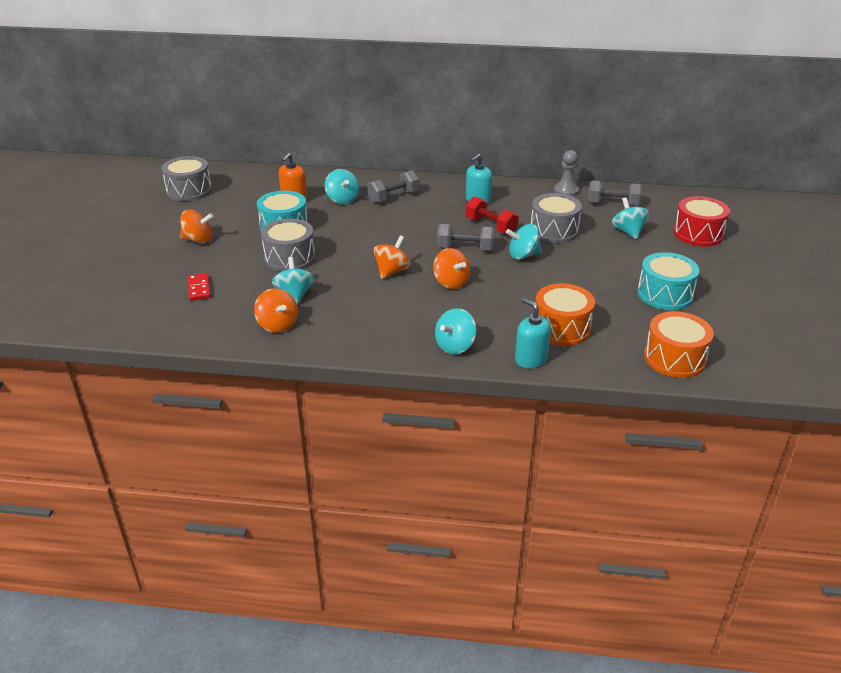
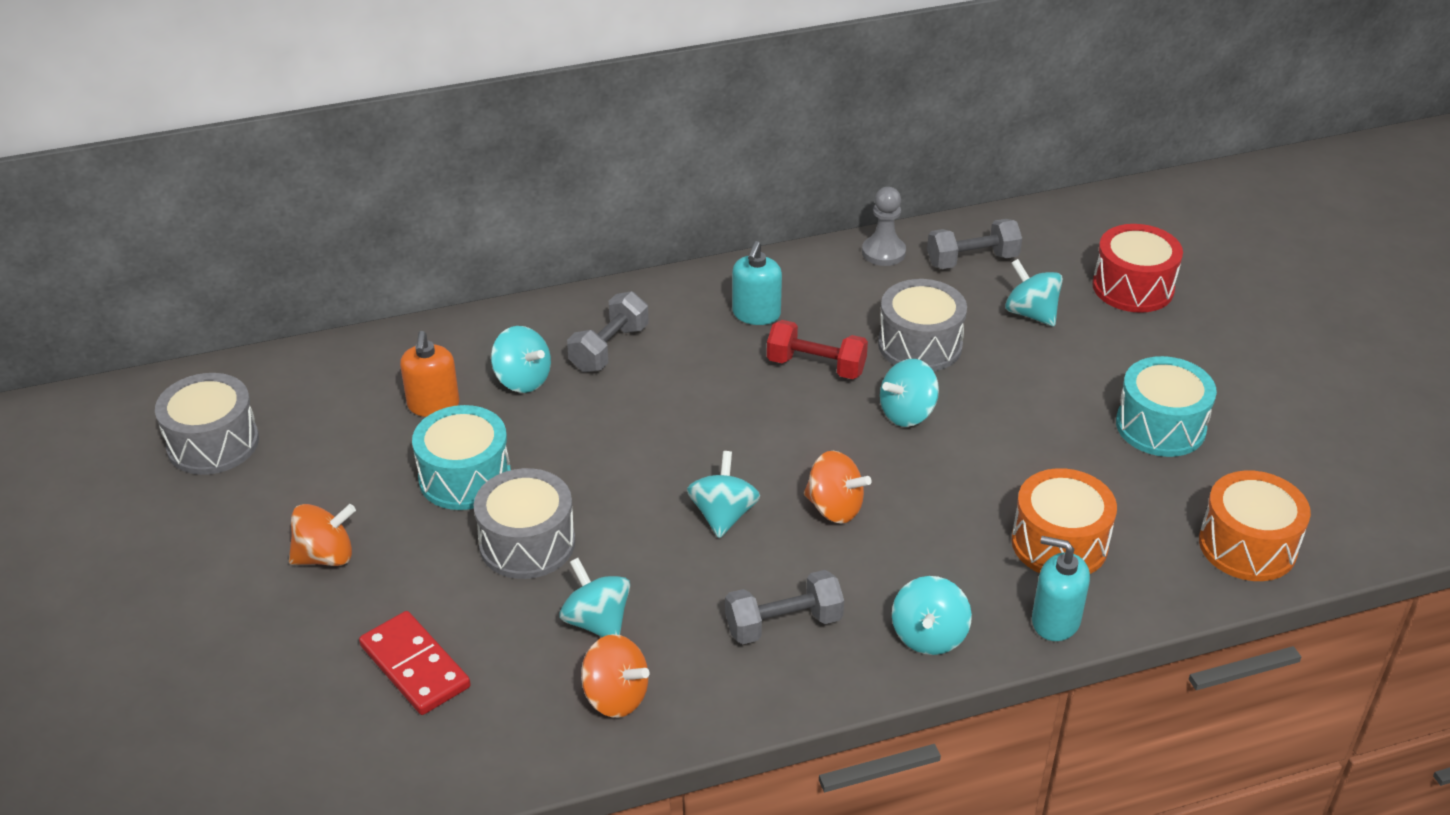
camera: 25 degrees left, 5 degrees up
red domino [188,273,211,301] -> red domino [359,611,470,715], size x1.50
orange spinning top [374,235,411,279] -> turquoise spinning top [687,451,760,538]
grey dumbbell [437,224,494,250] -> grey dumbbell moved to [725,570,844,644]

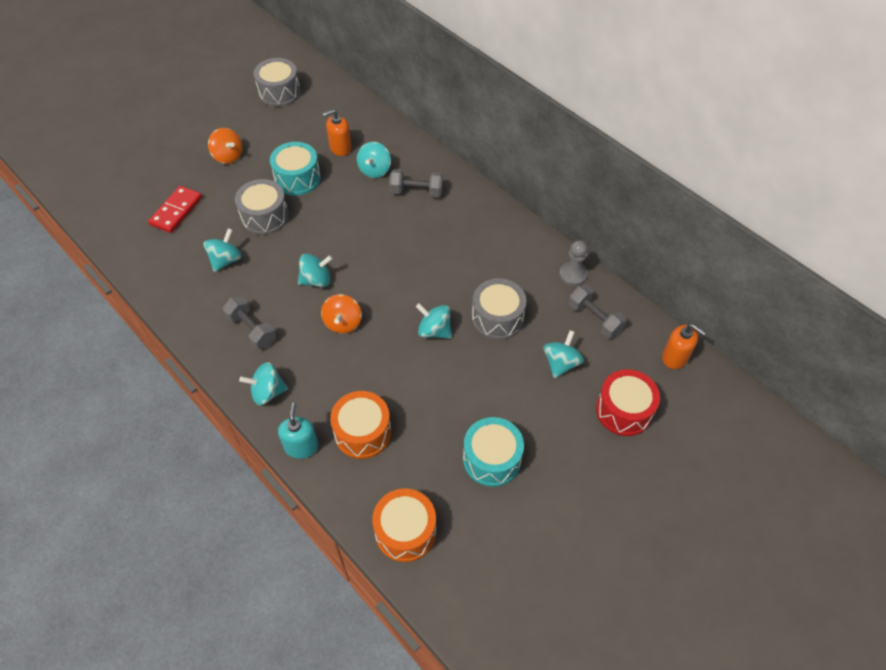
camera: 65 degrees right, 15 degrees up
orange spinning top [581,634,650,718] -> none
turquoise soap dispenser [732,241,782,325] -> none
red dumbbell [767,320,868,379] -> none
none -> orange soap dispenser [662,324,706,369]

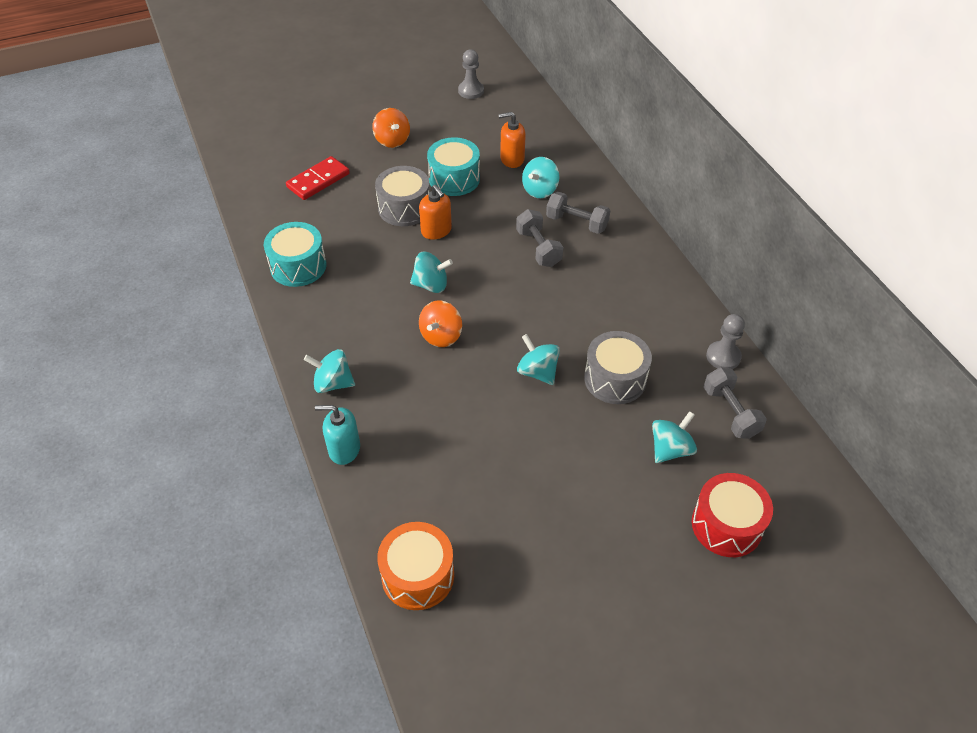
camera: 20 degrees right, 5 degrees down
turquoise spinning top [203,228,242,272] -> none
grey dumbbell [222,296,276,350] -> grey dumbbell moved to [516,209,563,267]
grey drum [254,58,301,107] -> grey pawn [458,49,484,99]
turquoise soap dispenser [278,402,318,459] -> turquoise soap dispenser turned 105 degrees counterclockwise [315,405,360,465]
orange drum [330,391,391,459] -> none
turquoise drum [463,417,524,487] -> turquoise drum moved to [264,222,327,287]
orange soap dispenser [662,324,706,369] -> orange soap dispenser moved to [419,185,452,240]

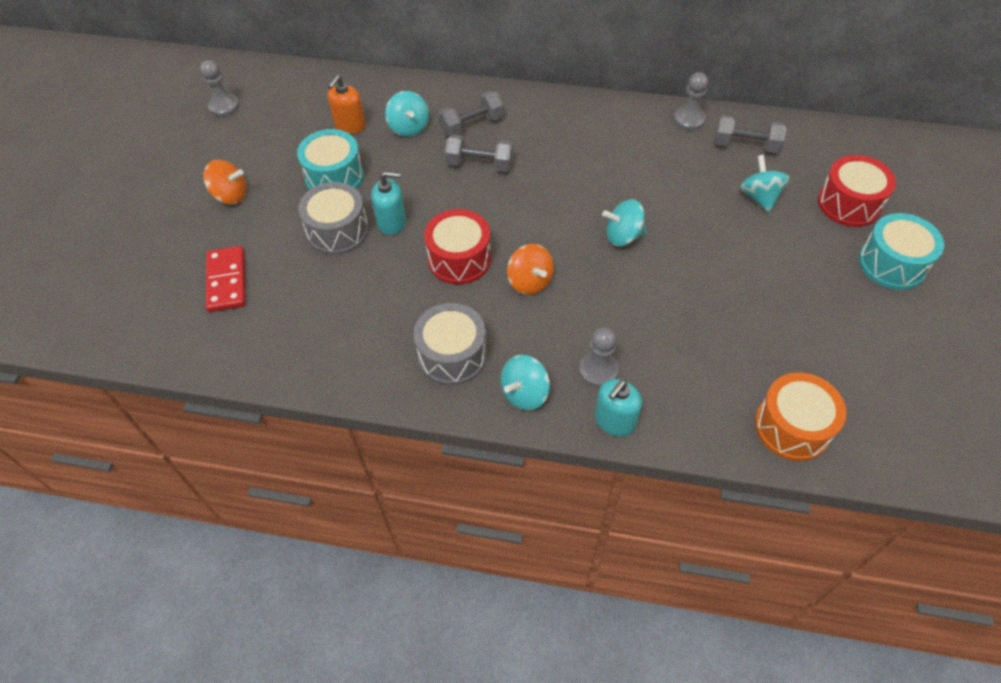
camera: 55 degrees left, 5 degrees up
turquoise drum [264,222,327,287] -> turquoise drum moved to [859,213,944,290]
turquoise spinning top [410,252,453,293] -> red drum [424,209,491,285]
orange soap dispenser [419,185,452,240] -> turquoise soap dispenser [371,172,406,235]
grey drum [584,331,652,404] -> grey drum moved to [414,303,487,386]
none -> grey pawn [579,327,619,388]

